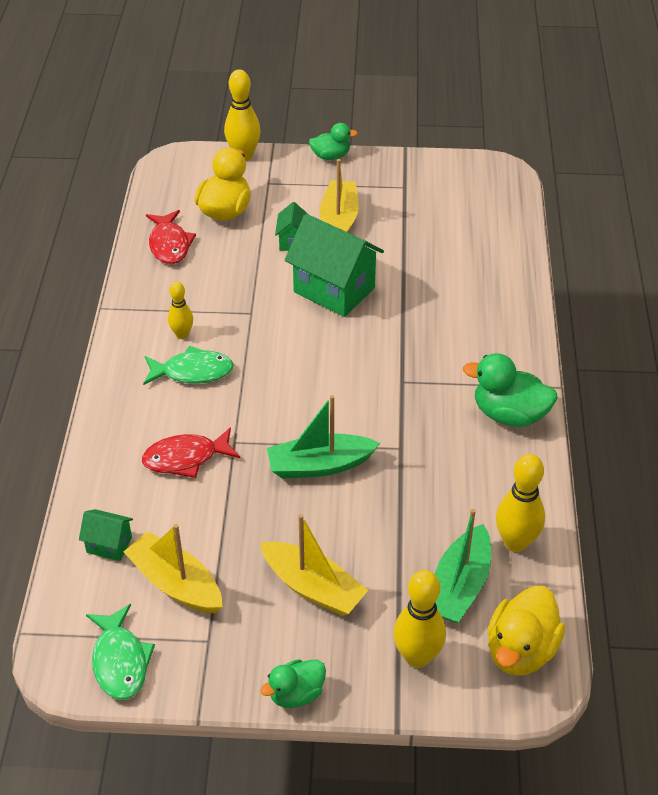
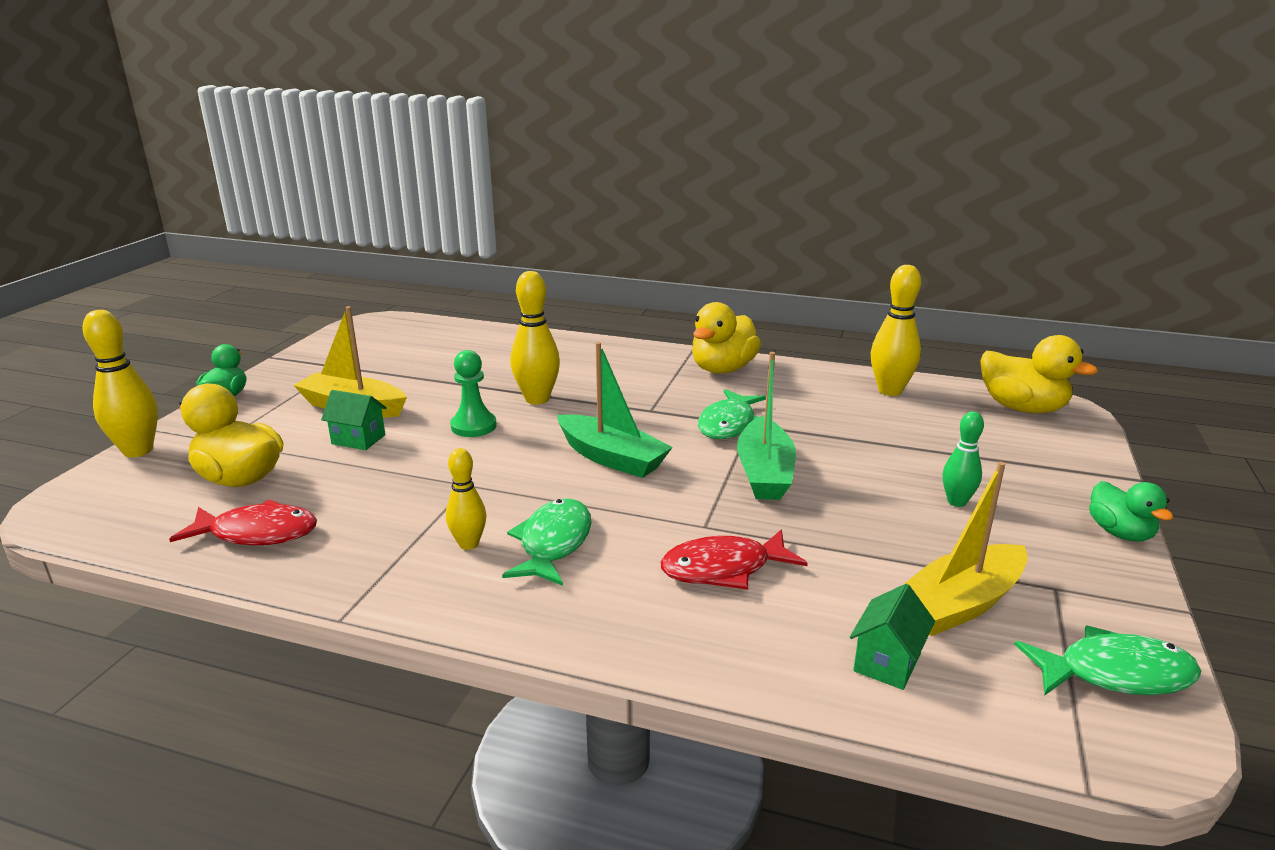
camera: 75 degrees left, 20 degrees down
red fish [142,427,240,478] -> red fish turned 75 degrees clockwise [660,529,808,590]
yellow boat [260,514,368,616] -> green bowling pin [943,411,984,507]
green house [285,214,384,317] -> green pawn [450,350,497,437]
yellow bowling pin [393,570,446,668] -> yellow bowling pin moved to [510,271,560,405]
green boat [435,509,491,623] -> green boat moved to [557,342,673,478]
green duck [463,353,558,427] -> yellow duck [692,302,761,374]
none -> green fish [698,389,766,439]

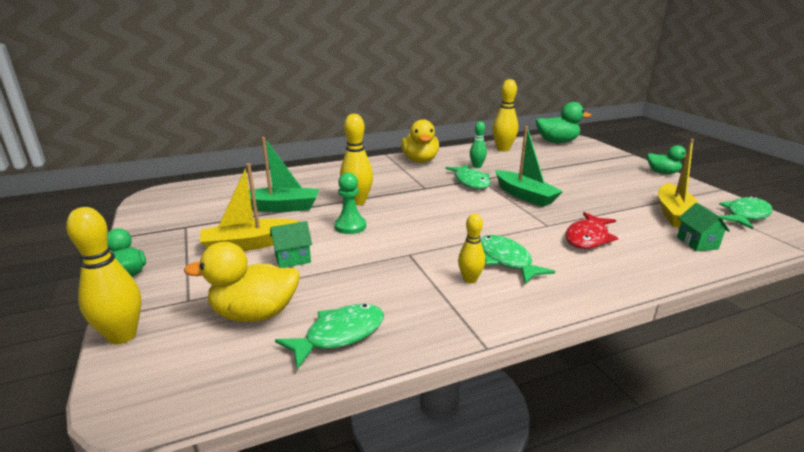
camera: 40 degrees left, 0 degrees up
red fish [169,499,317,545] -> green fish [275,304,384,369]
green boat [557,342,673,478] -> green boat moved to [249,137,319,212]
green bowling pin [943,411,984,507] -> green bowling pin moved to [470,121,487,168]
yellow duck [980,335,1098,413] -> green duck [536,102,591,143]

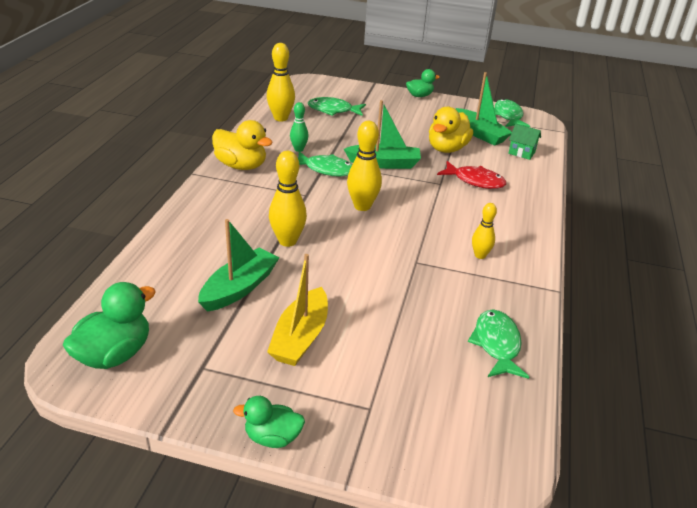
camera: 55 degrees left, 10 degrees up
yellow bowling pin [66,207,142,345] -> yellow bowling pin moved to [347,121,382,211]
yellow duck [184,242,300,322] -> yellow duck moved to [429,107,473,153]
green house [270,221,312,268] -> none
green pawn [334,172,366,234] -> none
green fish [480,235,555,284] -> green fish moved to [308,97,366,116]
green duck [536,102,591,143] -> green duck moved to [63,282,156,369]
red fish [566,212,618,249] -> red fish turned 45 degrees counterclockwise [437,161,506,189]
yellow boat [658,139,698,227] -> green boat [456,72,512,146]

